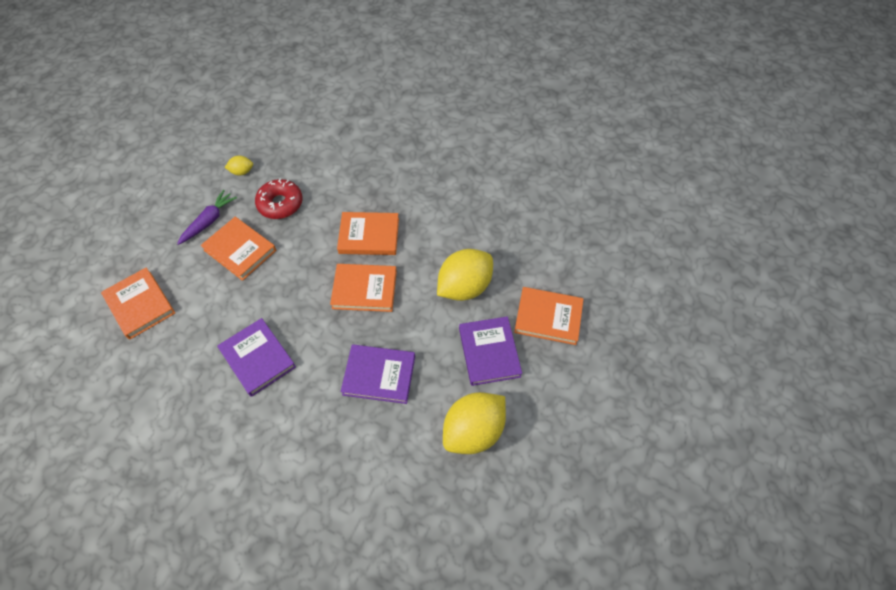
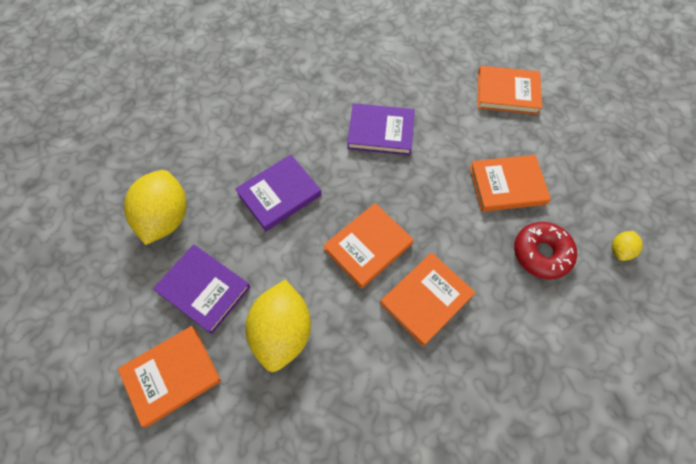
camera: 135 degrees right, 5 degrees up
purple carrot [177,190,237,245] -> none

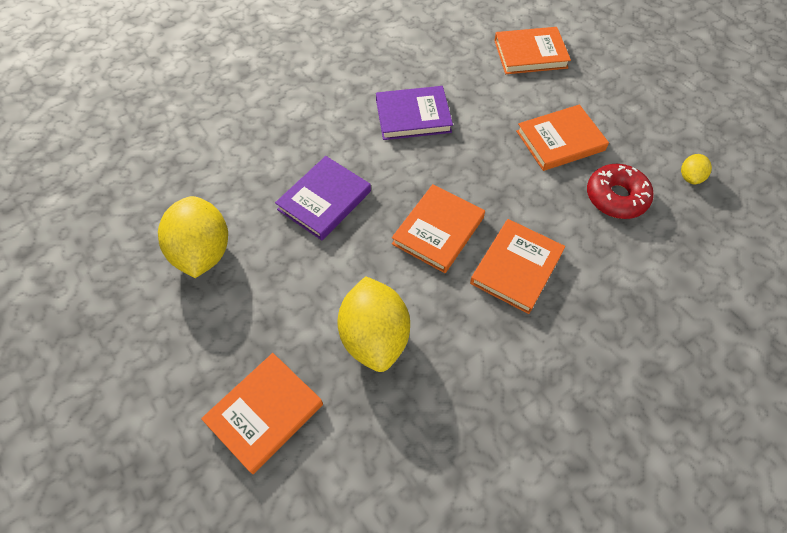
camera: 15 degrees left, 5 degrees down
purple book [153,245,250,334] -> none

